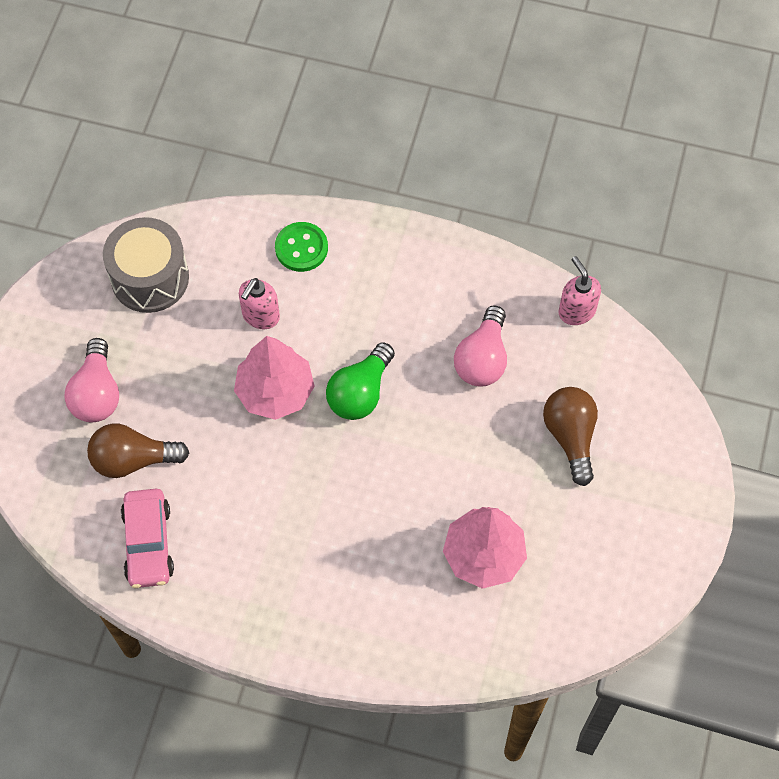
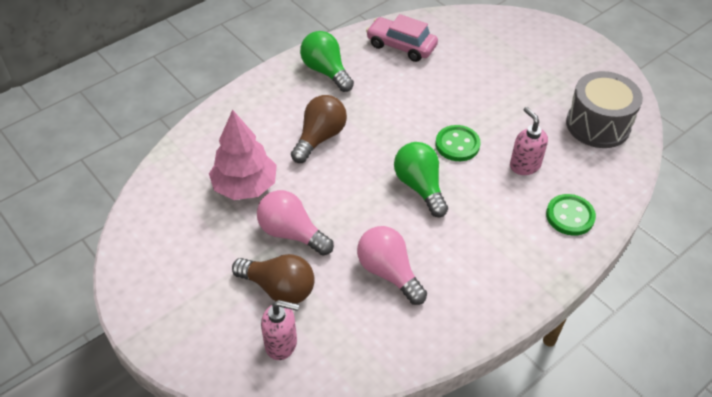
camera: 125 degrees right, 15 degrees down
pink light bulb [65,338,119,422] -> pink light bulb moved to [257,190,334,256]
brown light bulb [87,424,189,478] -> brown light bulb moved to [291,95,347,163]
pink tree [234,336,315,420] -> green button [436,125,481,161]
pink soap dispenser [558,256,601,325] -> pink soap dispenser moved to [261,300,299,360]
none -> green light bulb [300,31,354,92]

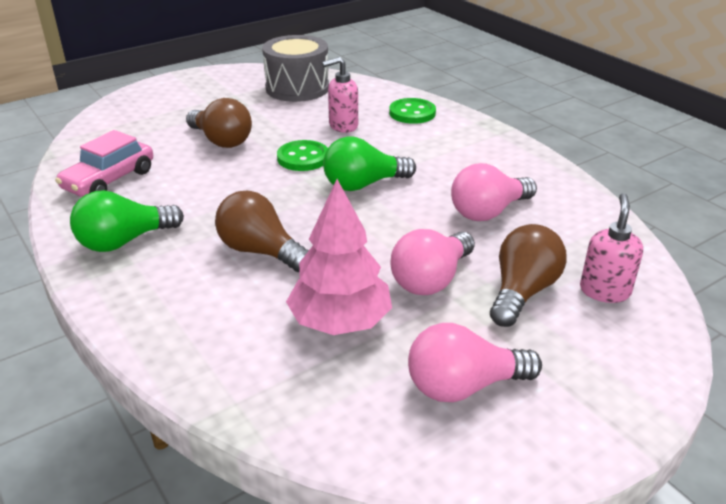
camera: 85 degrees left, 15 degrees down
none -> brown light bulb [186,98,252,148]
none -> pink light bulb [408,323,542,402]

